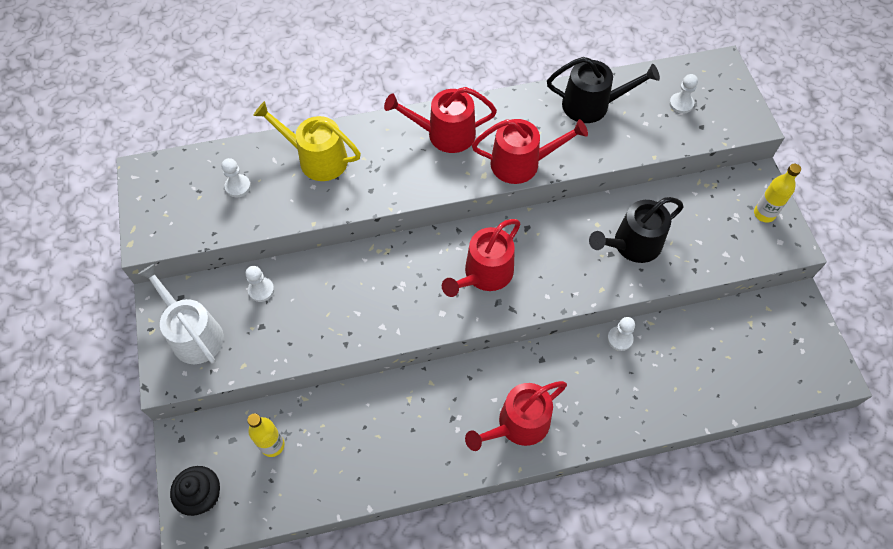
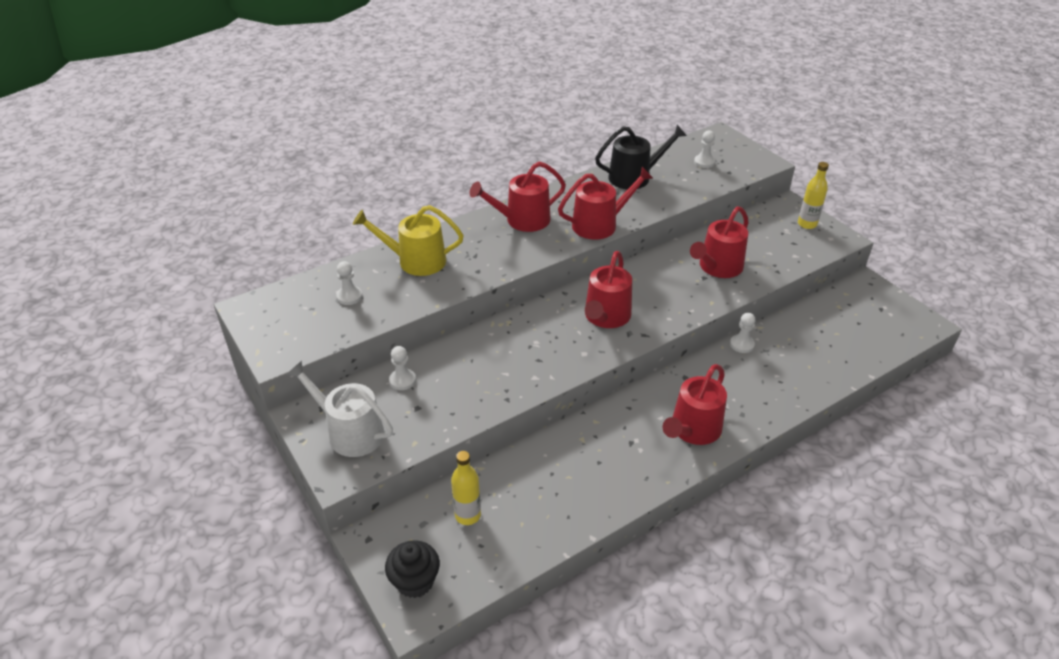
camera: 20 degrees left, 20 degrees down
black watering can [589,197,684,263] -> red watering can [690,206,749,278]

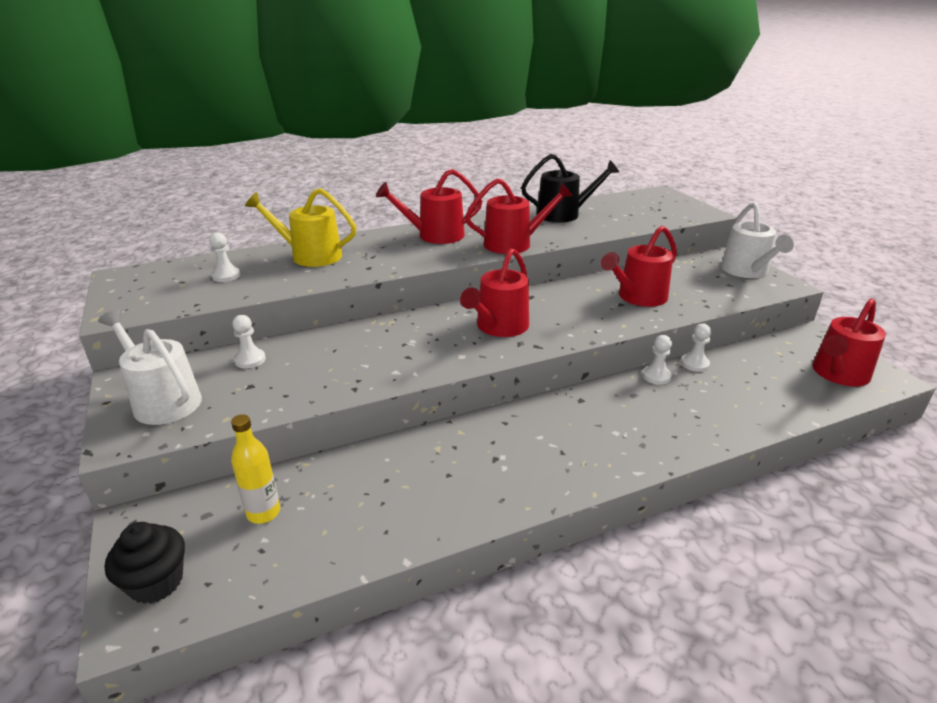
camera: 10 degrees right, 10 degrees down
red watering can [663,364,727,445] -> red watering can moved to [812,298,886,386]
white pawn [694,130,715,168] -> white pawn moved to [681,323,712,372]
yellow bottle [798,162,829,229] -> white watering can [721,202,794,278]

